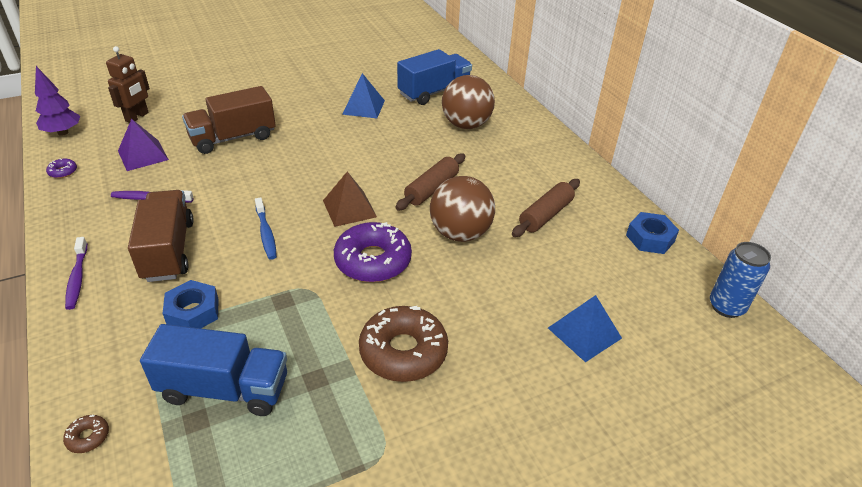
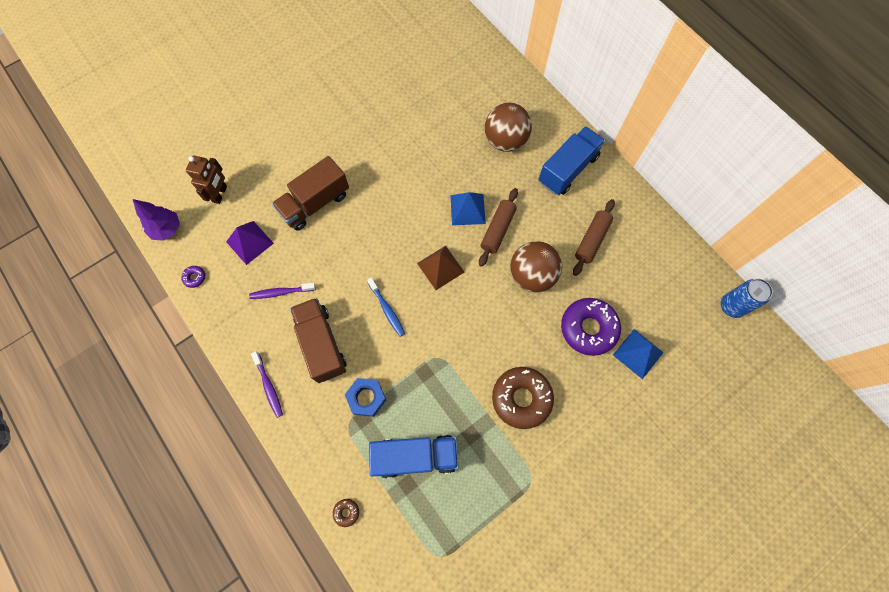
camera: 10 degrees left, 30 degrees up
purple donut [334,222,412,282] -> purple donut moved to [561,298,621,356]
blue pyramid [342,73,385,118] -> blue pyramid moved to [450,192,486,225]
blue truck [397,49,472,105] -> blue truck moved to [539,126,605,195]
blue nut [626,212,679,254] -> none

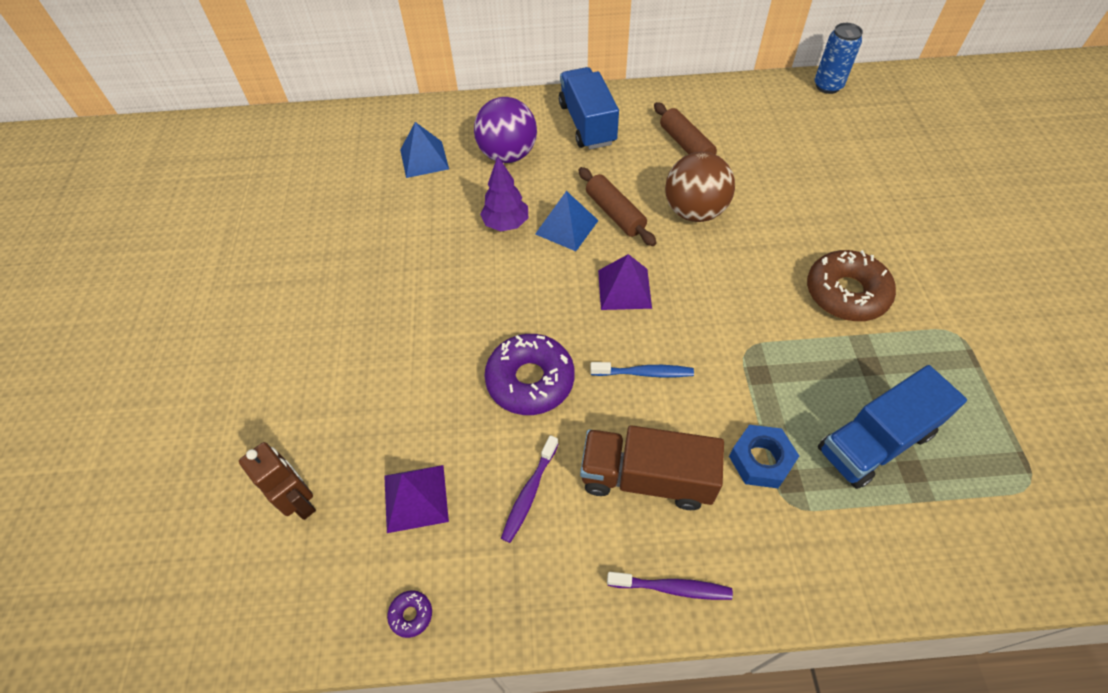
camera: 55 degrees left, 15 degrees down
purple tree [133,199,180,241] -> purple tree moved to [480,156,528,231]
brown truck [272,156,349,231] -> none
brown donut [333,499,359,527] -> none
blue truck [369,435,459,478] -> blue truck turned 150 degrees counterclockwise [818,365,967,489]
brown pyramid [417,246,464,290] -> purple pyramid [598,254,652,310]
brown ball [485,103,532,152] -> purple ball [474,97,537,163]
purple donut [561,298,621,356] -> purple donut moved to [484,334,575,415]
blue pyramid [613,329,664,379] -> blue pyramid moved to [400,122,449,178]

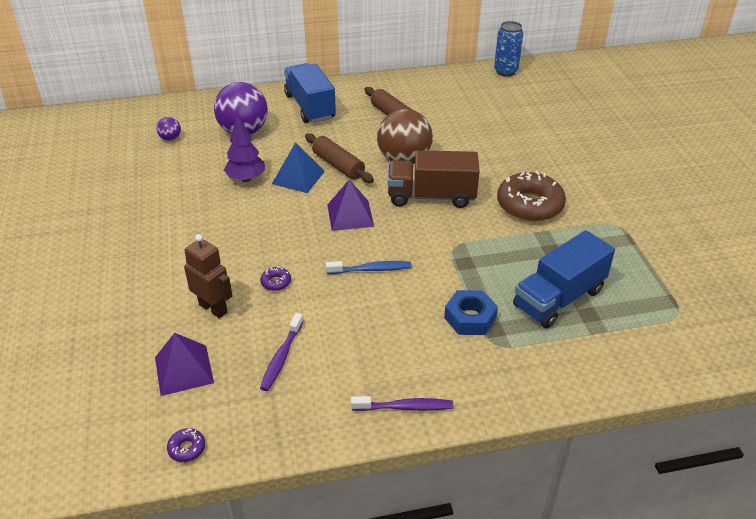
camera: 10 degrees left, 15 degrees down
brown robot [239,442,316,520] -> brown robot moved to [184,234,232,318]
blue pyramid [400,122,449,178] -> purple ball [156,117,181,141]
purple donut [484,334,575,415] -> purple donut [260,267,291,291], size x0.41
brown truck [580,425,724,510] -> brown truck moved to [388,150,480,208]

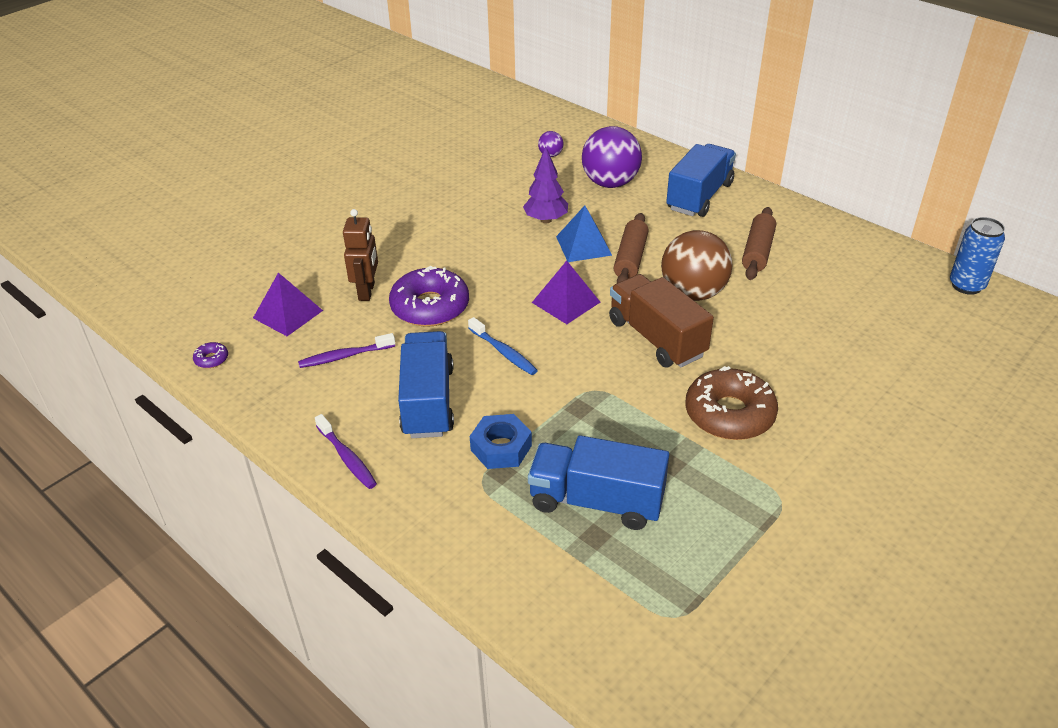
camera: 55 degrees right, 0 degrees up
purple donut [260,267,291,291] -> purple donut [389,266,469,327], size x2.45
none -> blue truck [398,331,454,438]

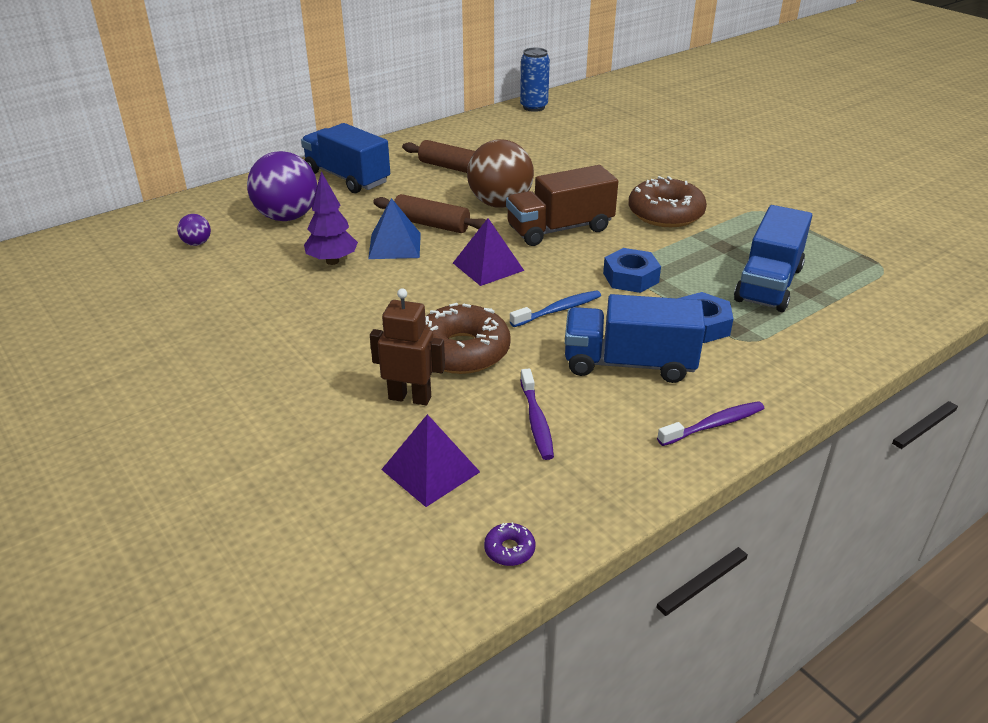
camera: 80 degrees left, 5 degrees down
purple donut [389,266,469,327] -> brown donut [425,303,511,374]
none -> blue nut [603,248,661,293]

